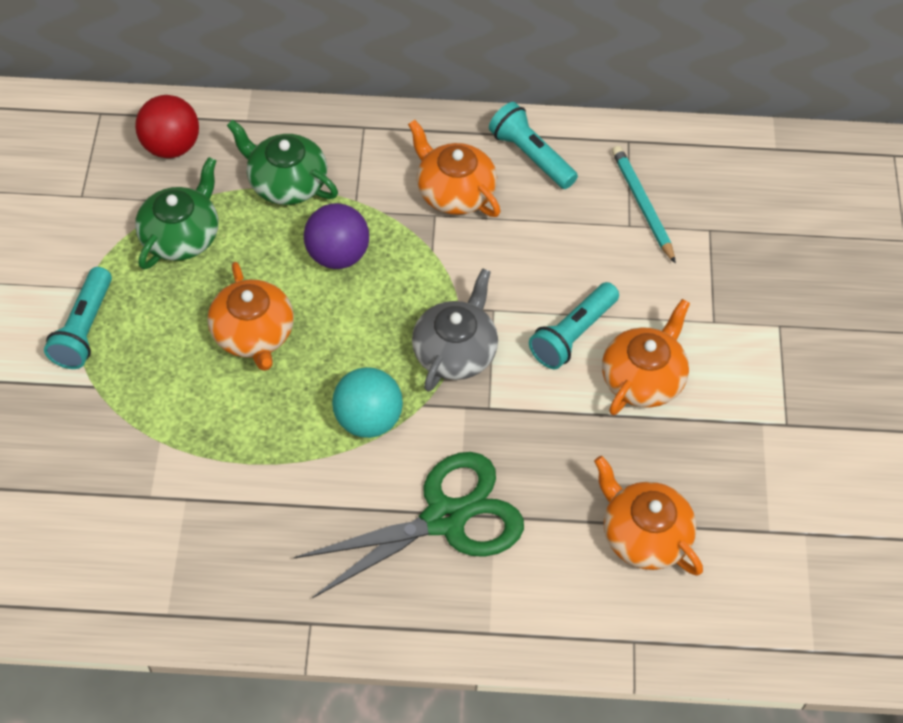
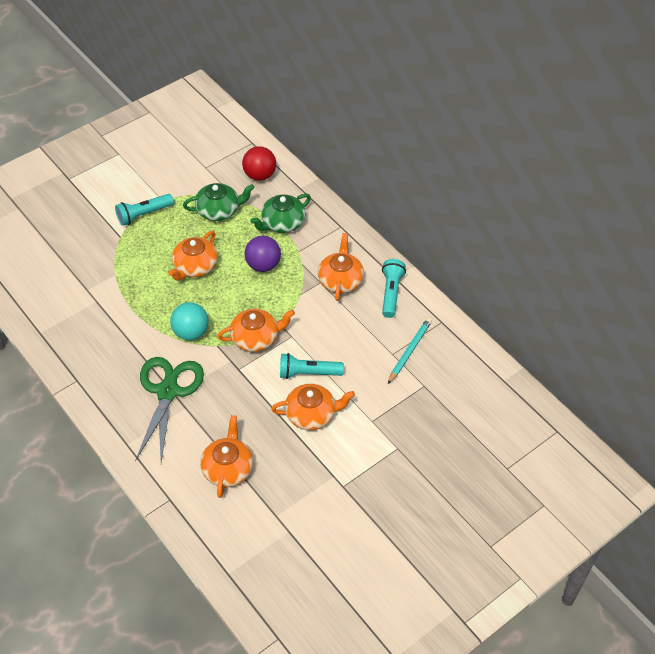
camera: 50 degrees right, 5 degrees down
green teapot [227,120,338,205] -> green teapot turned 120 degrees counterclockwise [250,194,311,233]
green scissors [294,452,524,598] -> green scissors turned 105 degrees counterclockwise [135,357,204,462]
grey teapot [412,268,498,392] -> orange teapot [217,309,295,352]

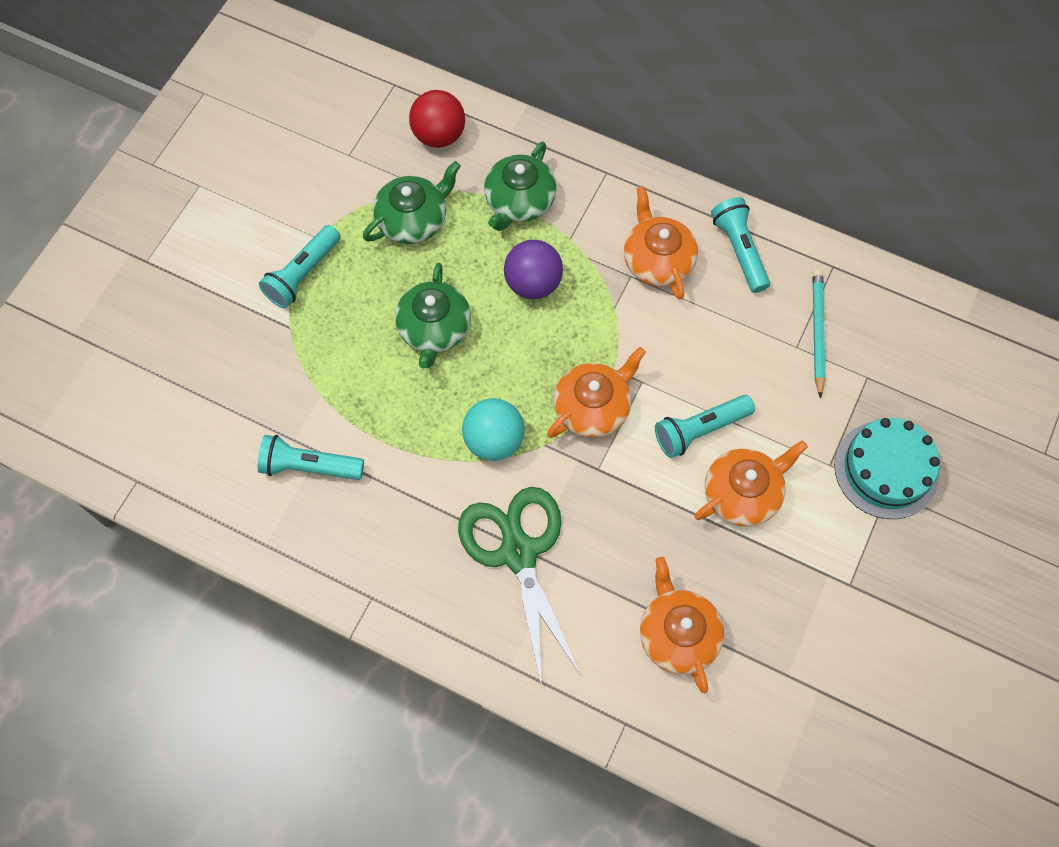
camera: 25 degrees left, 15 degrees up
orange teapot [168,231,218,281] -> green teapot [395,263,471,368]
none -> turquoise flashlight [258,435,364,480]
none -> turquoise cake [834,418,940,519]

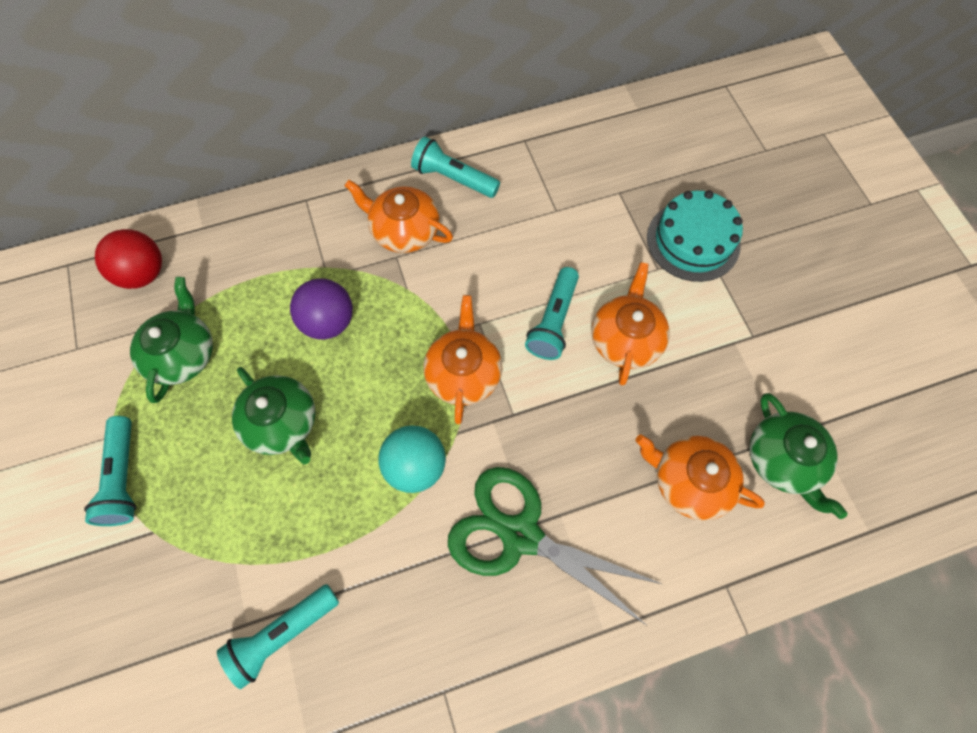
camera: 45 degrees left, 0 degrees up
green teapot [484,142,557,231] -> green teapot moved to [749,393,848,519]
turquoise pencil [813,269,826,399] -> none

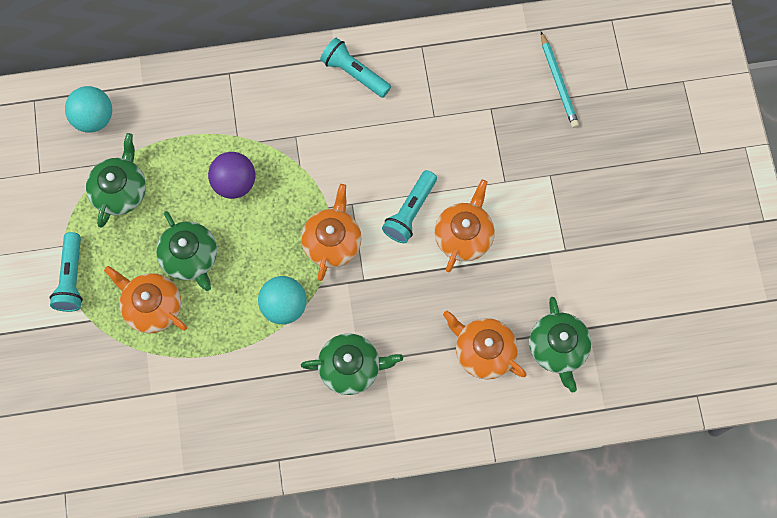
camera: 10 degrees right, 5 degrees up
red ball [95,229,162,289] -> turquoise ball [65,86,112,133]
turquoise flashlight [217,584,339,689] -> none
orange teapot [344,180,453,253] -> orange teapot moved to [104,266,187,333]
green scissors [448,467,662,625] -> green teapot [301,333,403,395]
turquoise cake [647,190,743,282] -> none
none -> turquoise pencil [541,32,579,128]

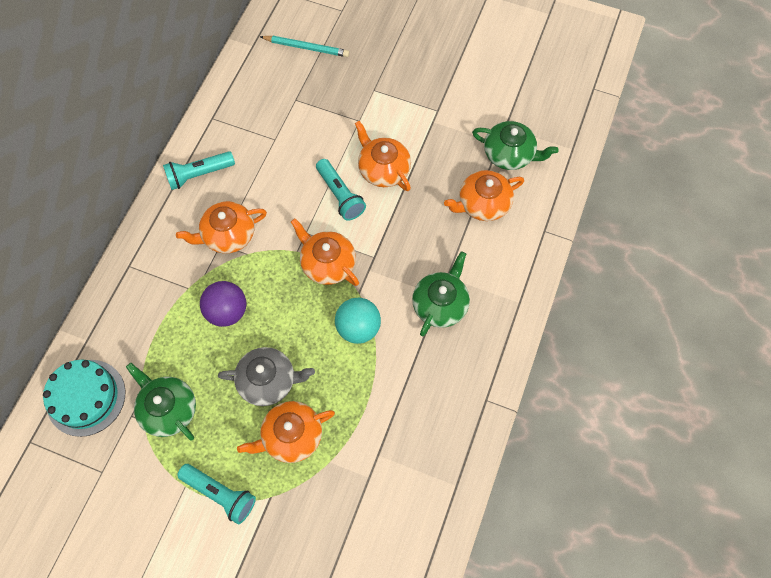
camera: 60 degrees left, 5 degrees down
turquoise ball [65,86,112,133] -> turquoise cake [43,360,125,437]
green teapot [156,211,217,291] -> grey teapot [218,347,315,406]
none -> orange teapot [176,201,267,254]

